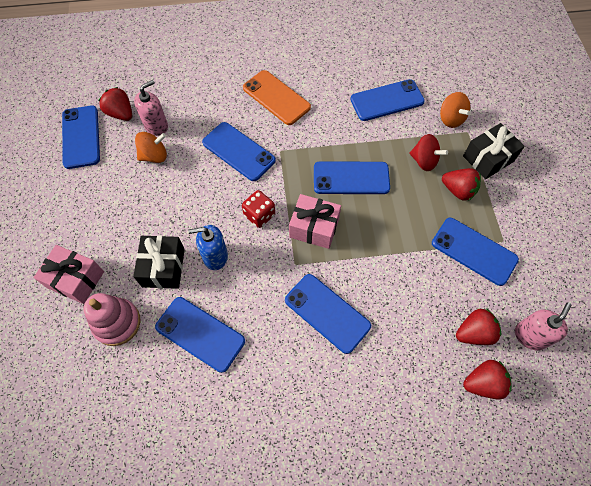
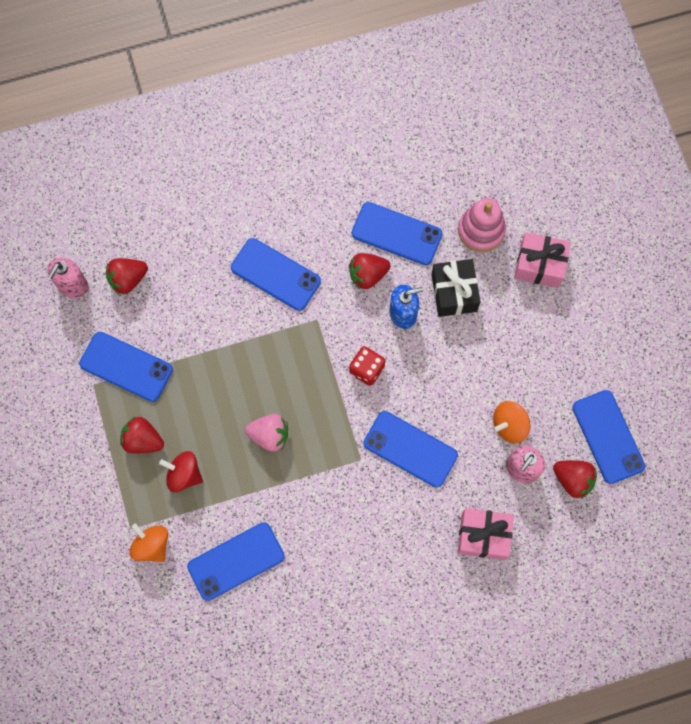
camera: 170 degrees right, 10 degrees up
orange phone [243,70,311,125] -> none
pink gift [289,194,341,249] -> pink gift moved to [458,508,514,560]
blue phone [314,161,390,194] -> pink strawberry [245,414,288,452]
black gift [463,123,525,179] -> none
red strawberry [463,360,512,399] -> red strawberry moved to [349,253,391,289]

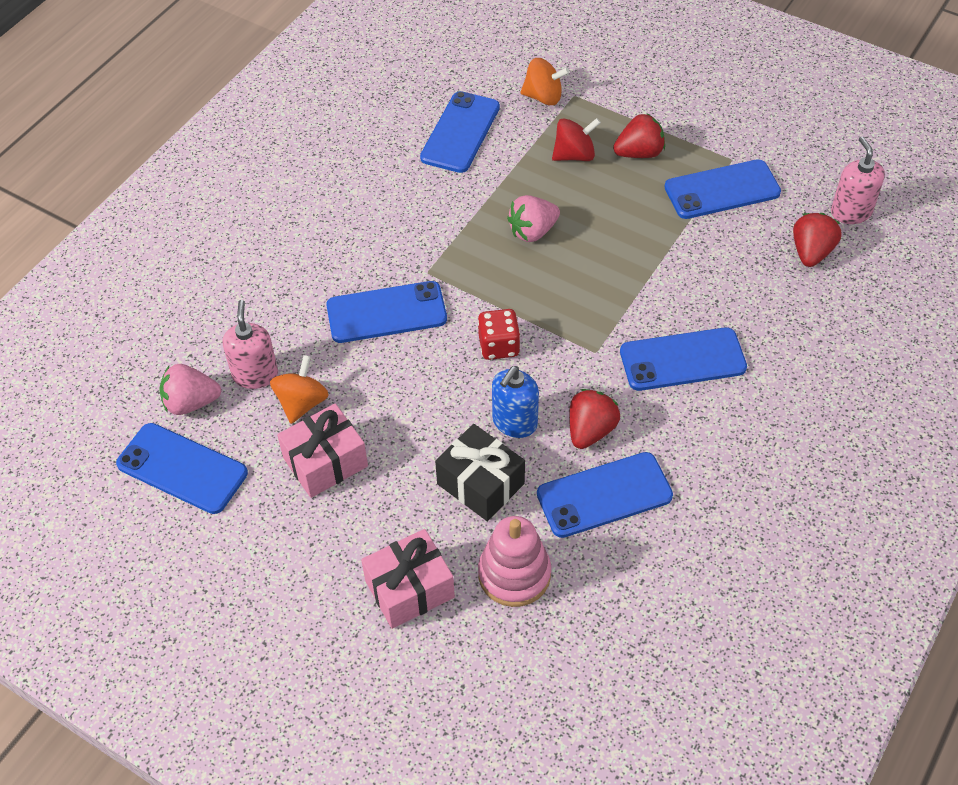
camera: 140 degrees right, 20 degrees down
pink gift [458,508,514,560] -> pink gift moved to [277,403,368,498]
red strawberry [553,460,597,499] -> pink strawberry [160,364,221,415]

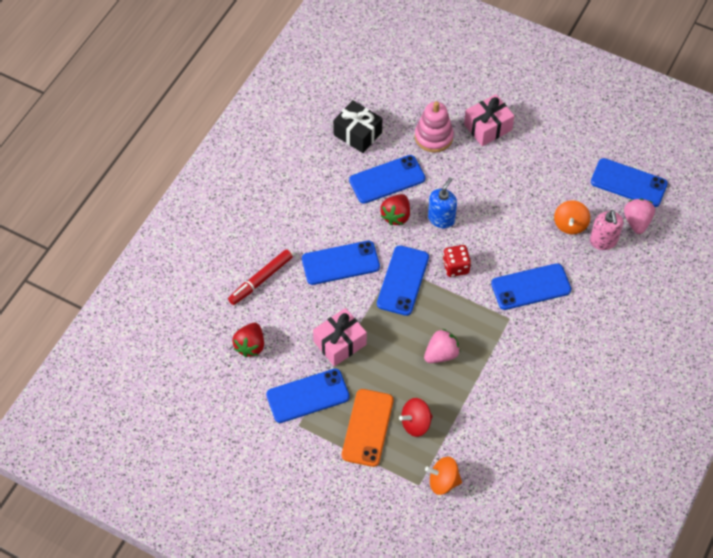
camera: 175 degrees right, 5 degrees up
pink strawberry [160,364,221,415] -> pink strawberry turned 75 degrees counterclockwise [624,199,655,234]
pink gift [277,403,368,498] -> pink gift moved to [313,308,367,366]
blue phone [420,91,500,173] -> blue phone moved to [377,245,429,316]
black gift [435,424,525,521] -> black gift moved to [333,100,382,153]
red strawberry [613,114,665,158] -> orange phone [342,389,394,467]
pink soap dispenser [831,136,885,224] -> none
none -> red marker [228,249,293,305]

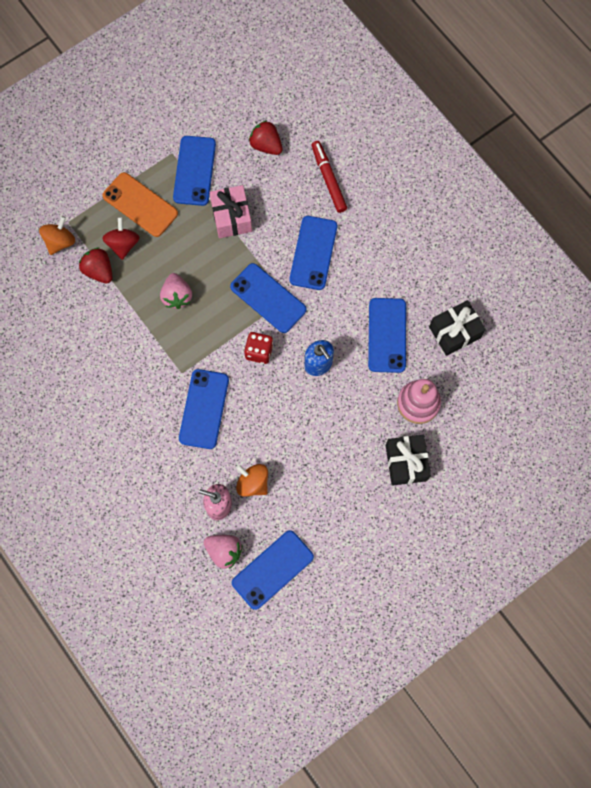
camera: 115 degrees right, 15 degrees up
red strawberry [380,194,410,225] -> red strawberry moved to [79,247,113,283]
pink gift [464,94,514,146] -> black gift [386,435,431,486]

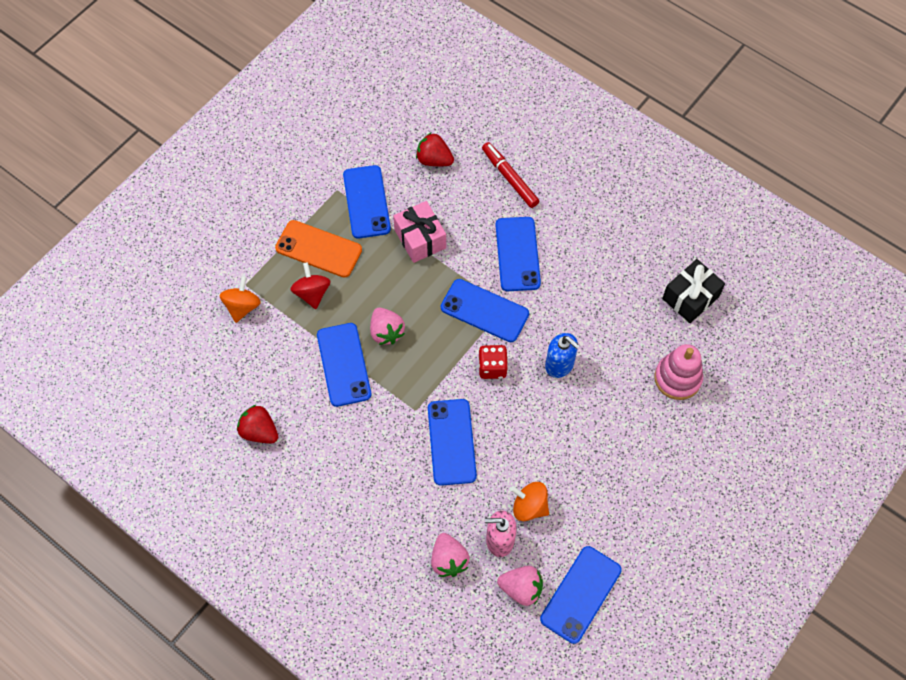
camera: 15 degrees left, 10 degrees down
red strawberry [79,247,113,283] -> red strawberry moved to [237,405,278,443]
blue phone [368,298,406,373] -> blue phone moved to [317,323,371,407]
black gift [386,435,431,486] -> none
none -> pink strawberry [431,533,470,577]

